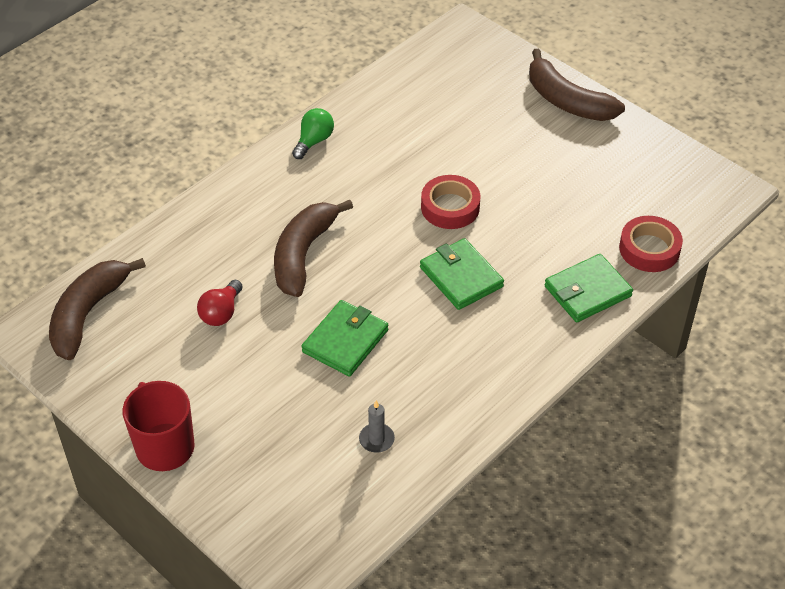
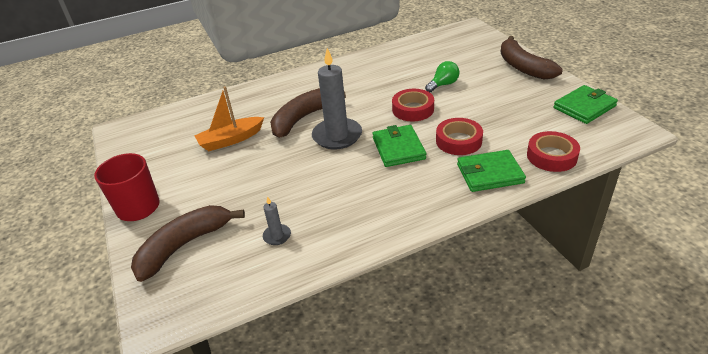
camera: 25 degrees right, 10 degrees down
brown banana [49,258,146,360] -> brown banana moved to [131,205,245,282]
red light bulb [197,280,243,326] -> orange boat [194,86,264,151]
green light bulb [292,108,334,159] -> green light bulb moved to [425,61,460,92]
green wallet [302,300,388,376] -> green wallet moved to [553,85,618,124]
none -> grey candle [312,48,362,149]
none -> red tape [436,118,483,155]

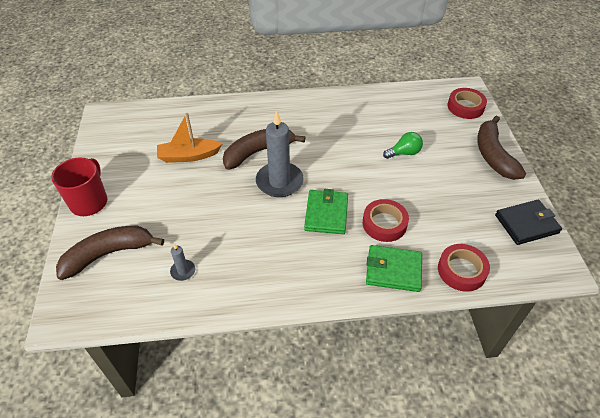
camera: 15 degrees right, 10 degrees up
red tape [392,89,434,121] -> red tape moved to [448,88,487,119]
green wallet [553,85,618,124] -> black wallet [495,200,562,245]

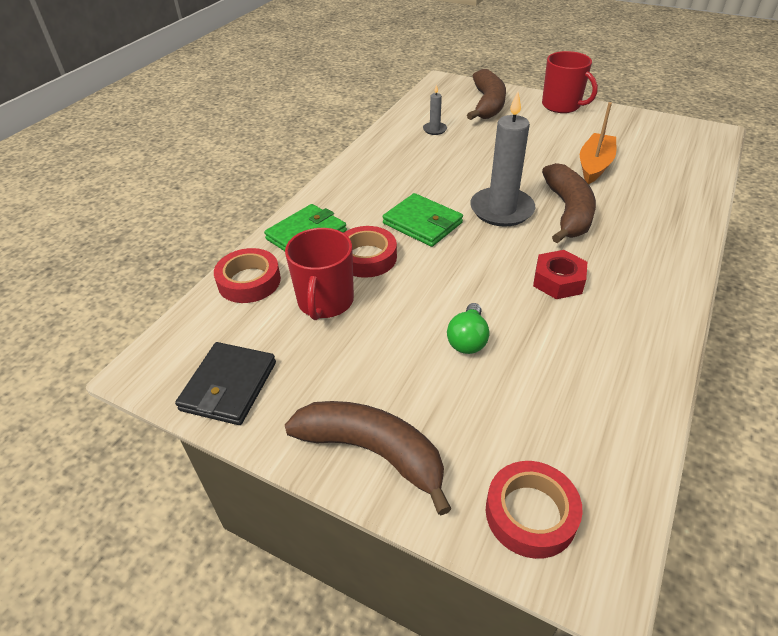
camera: 125 degrees right, 5 degrees down
none -> red mug [285,228,354,320]
none -> red nut [533,250,587,299]

